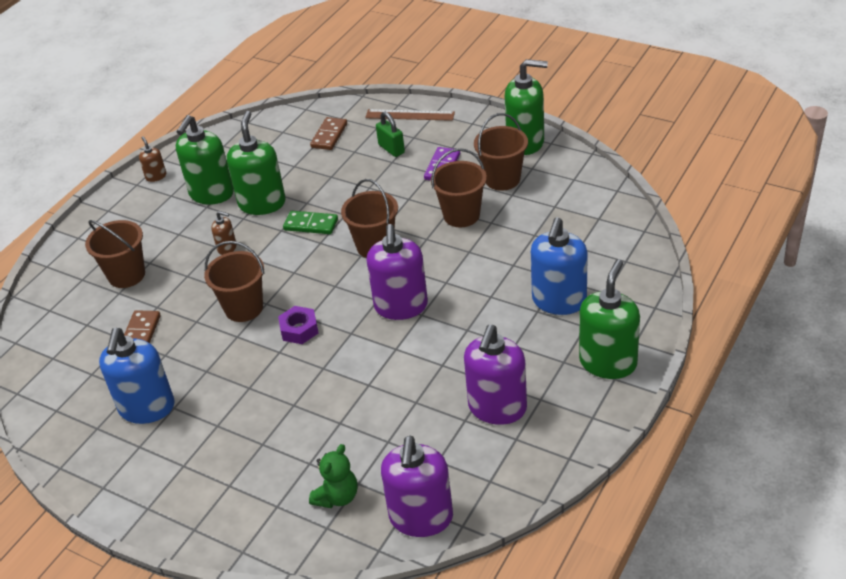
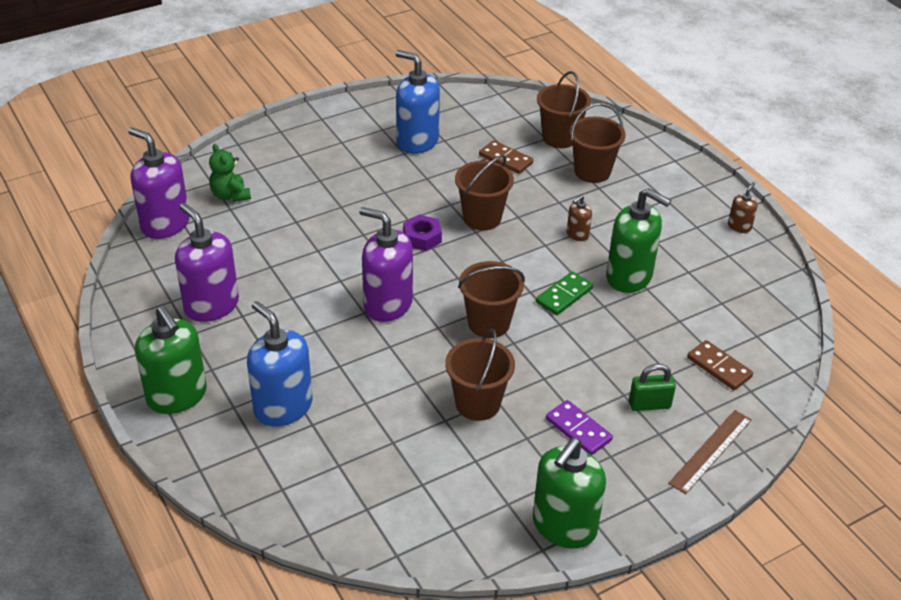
camera: 115 degrees right, 0 degrees up
brown soap dispenser [139,136,166,182] -> brown soap dispenser turned 60 degrees counterclockwise [728,182,757,233]
green soap dispenser [176,115,234,204] -> none
brown bucket [474,113,528,191] -> brown bucket moved to [537,71,591,148]

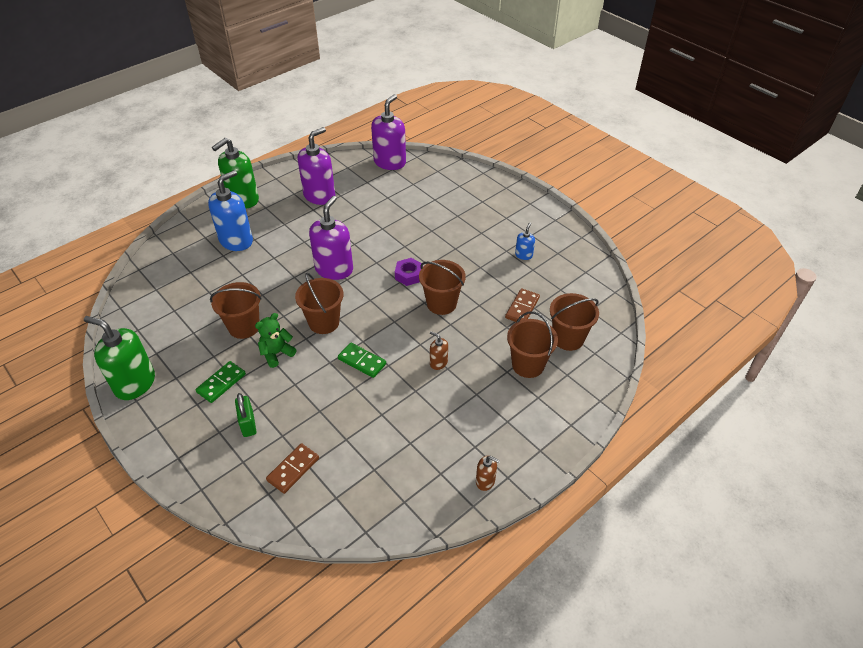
camera: 80 degrees right, 5 degrees up
green teddy bear [209,144,251,202] -> green teddy bear moved to [255,313,297,368]
blue soap dispenser [396,50,440,154] -> blue soap dispenser [515,223,535,260], size x0.47
purple domino [546,400,613,455] -> green domino [196,361,246,403]
green soap dispenser [606,188,671,293] -> none
brown ruler [668,410,752,494] -> none

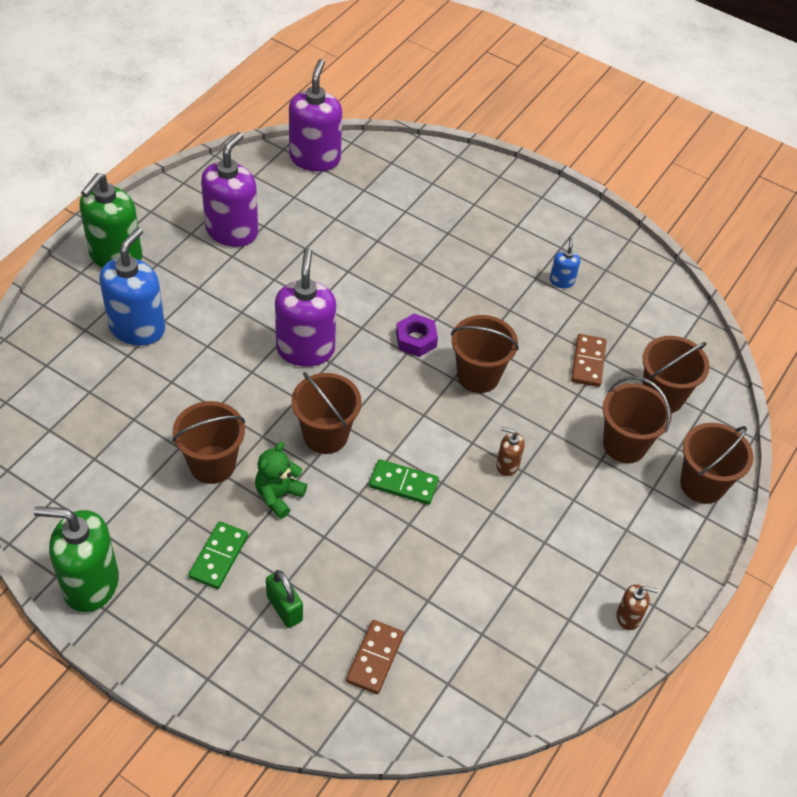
camera: 20 degrees left, 5 degrees up
none -> brown bucket [680,423,753,504]

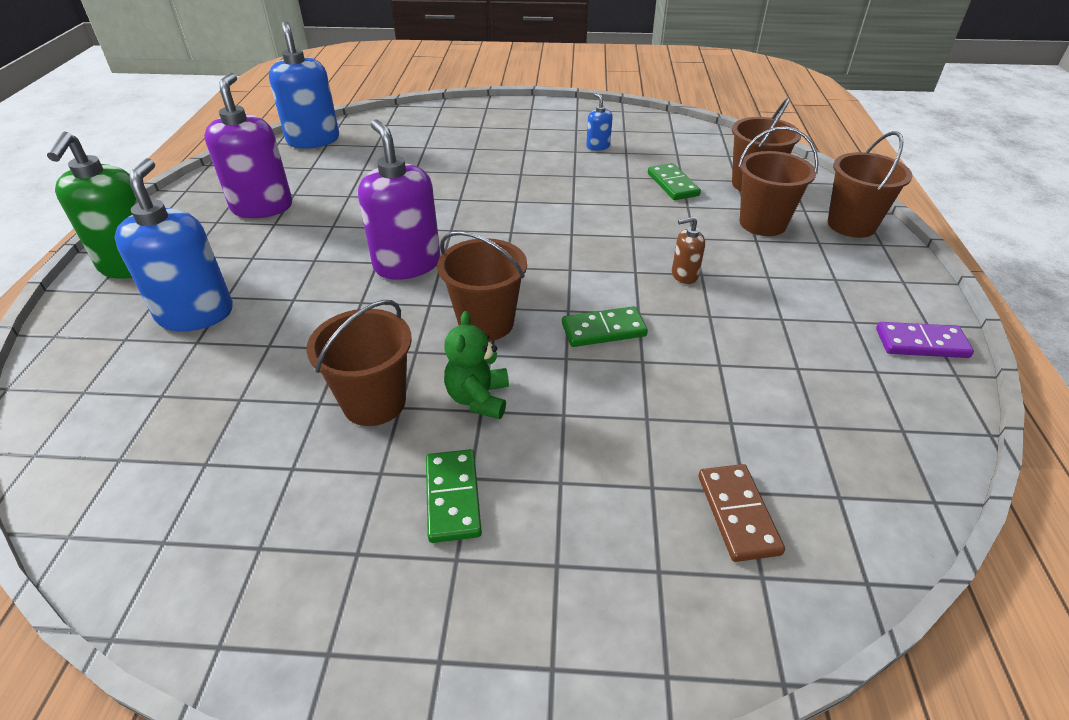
camera: 25 degrees left, 10 degrees down
green soap dispenser [34,506,119,612] -> none
green padlock [266,570,303,628] -> none
purple soap dispenser [289,59,342,172] -> blue soap dispenser [269,21,339,149]
purple nut [396,313,438,357] -> none
brown bucket [451,315,519,393] -> none
brown domino [571,334,607,387] -> green domino [648,163,701,200]
brown soap dispenser [617,584,658,630] -> purple domino [876,322,974,358]

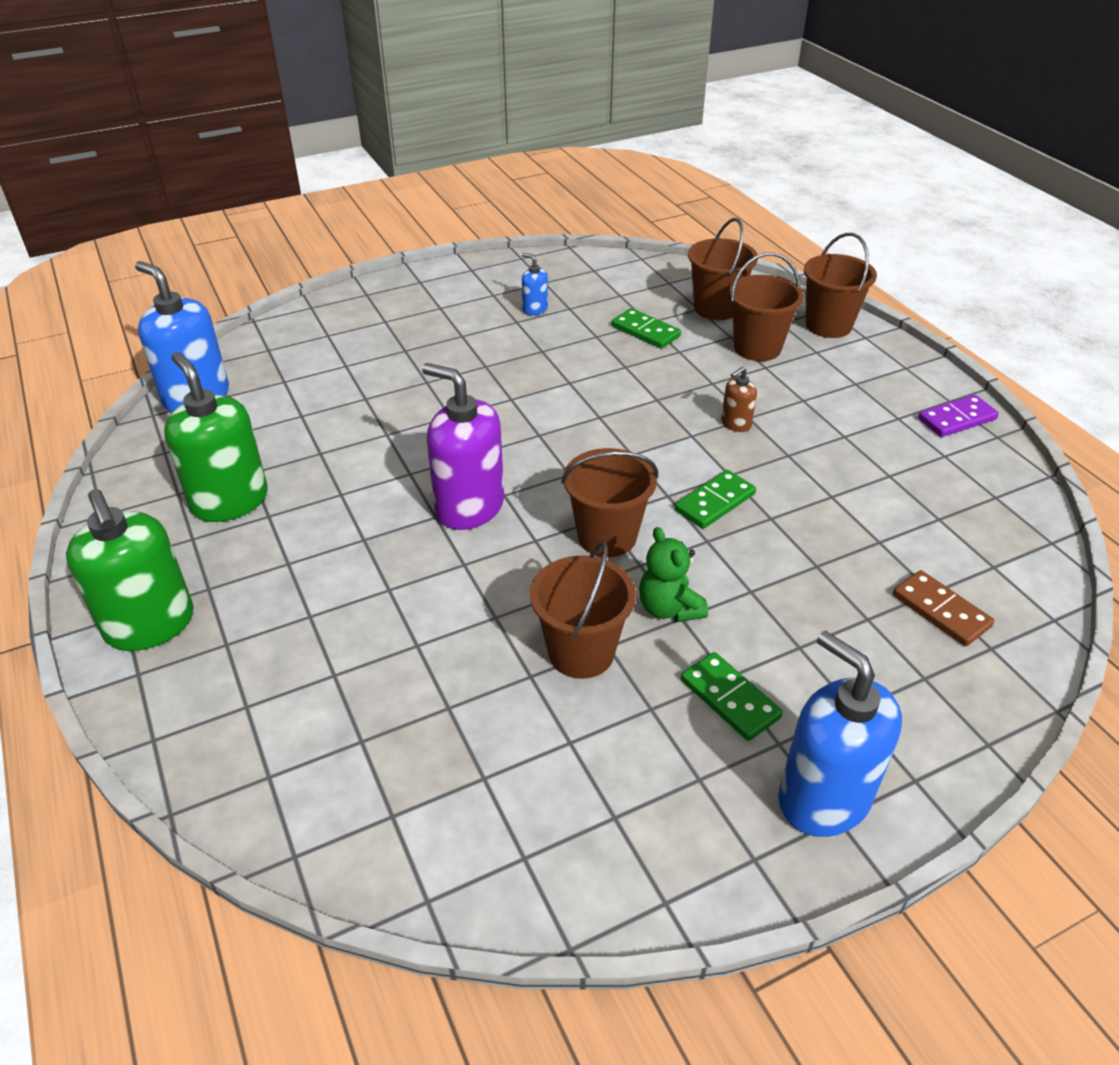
camera: 30 degrees left, 0 degrees up
blue soap dispenser [114,158,233,331] -> blue soap dispenser moved to [778,630,902,837]
purple soap dispenser [204,73,292,218] -> green soap dispenser [164,352,268,522]

